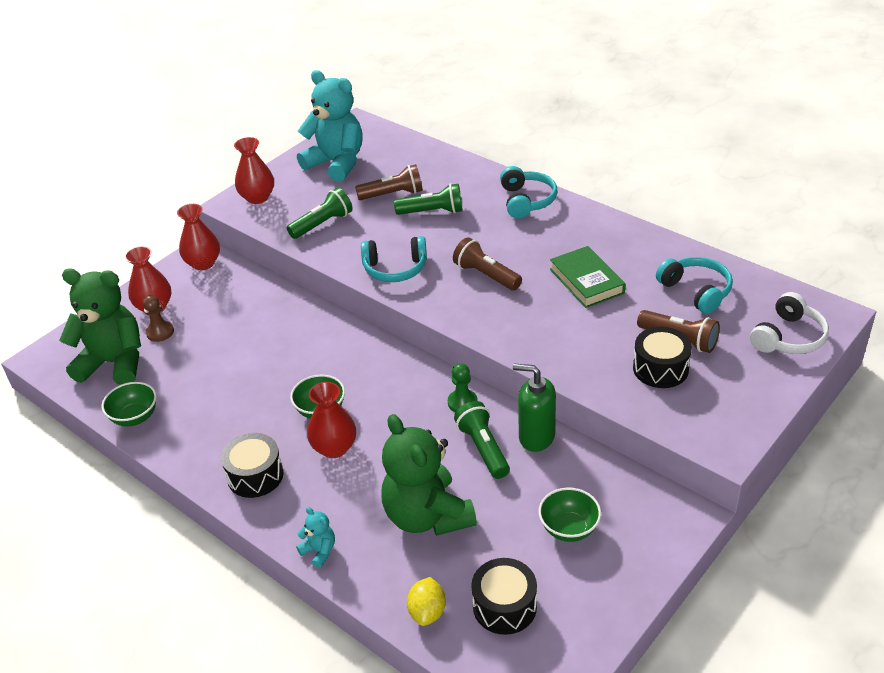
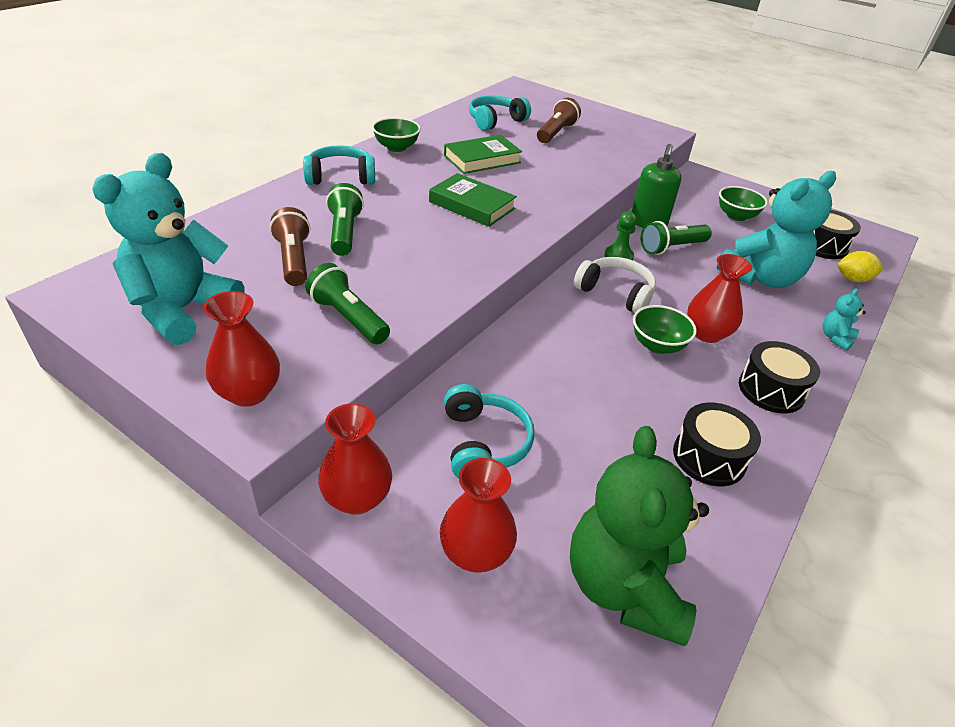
camera: 100 degrees left, 0 degrees up
green bowl [102,382,157,426] -> green bowl moved to [372,117,421,152]
brown pawn [143,295,174,342] -> none
turquoise headphones [361,236,427,282] -> turquoise headphones moved to [444,384,535,478]
green teddy bear [381,414,477,536] -> turquoise teddy bear [716,171,836,288]
brown flashlight [453,237,522,290] -> green book [429,173,517,227]
black drum [633,327,692,388] -> black drum moved to [673,403,761,486]
white headphones [750,292,829,354] -> white headphones moved to [574,257,656,313]

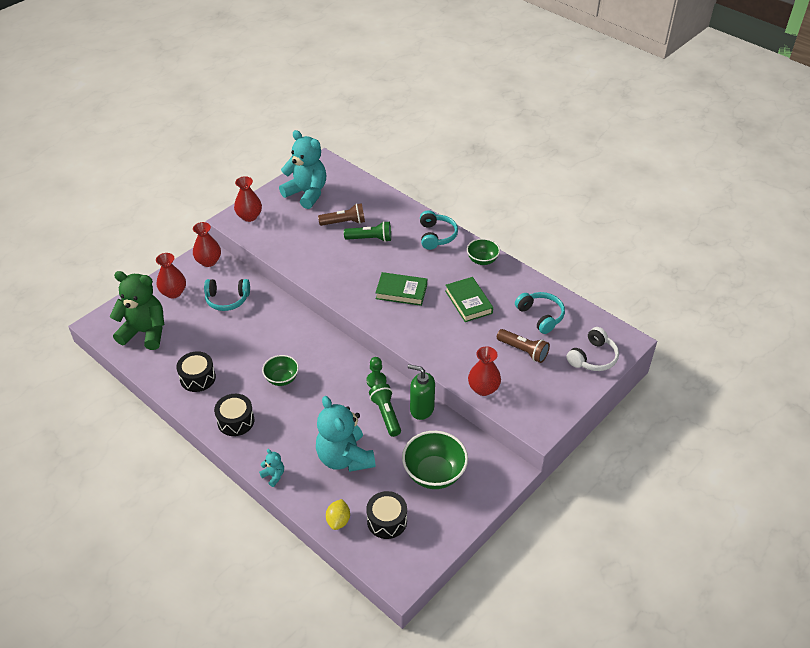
camera: 100 degrees right, 5 degrees up
green flashlight [305,263,390,344] -> none
green book [429,173,517,227] -> green book turned 60 degrees clockwise [375,272,427,306]
white headphones [574,257,656,313] -> white headphones moved to [566,327,619,371]
red vase [687,254,752,343] -> red vase moved to [468,346,501,396]
green bowl [719,186,768,221] -> green bowl [402,431,468,489], size x1.64

